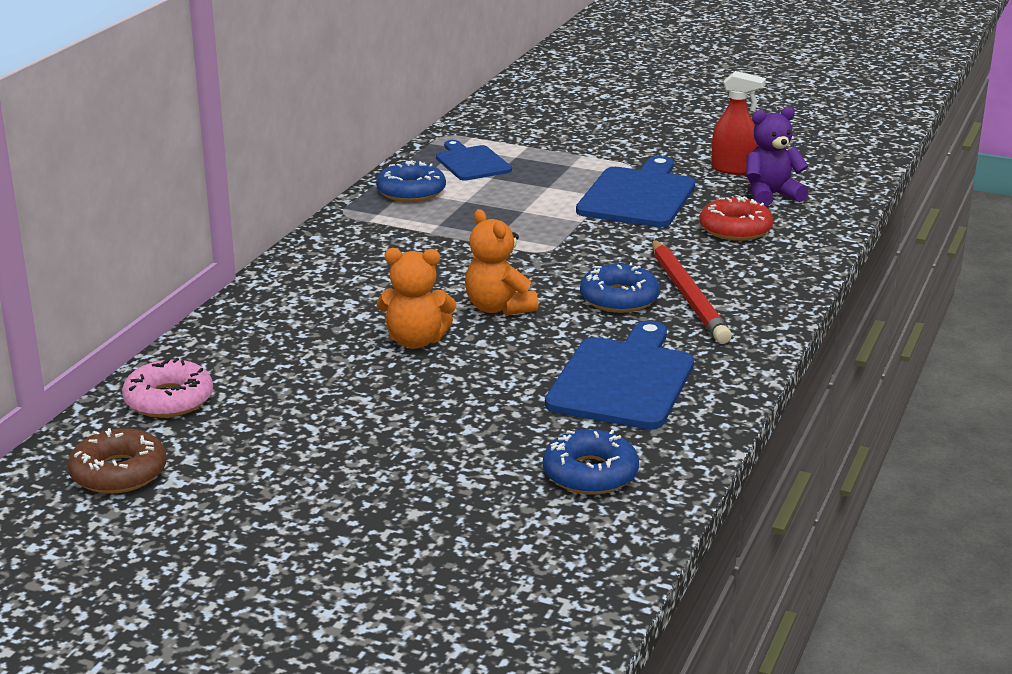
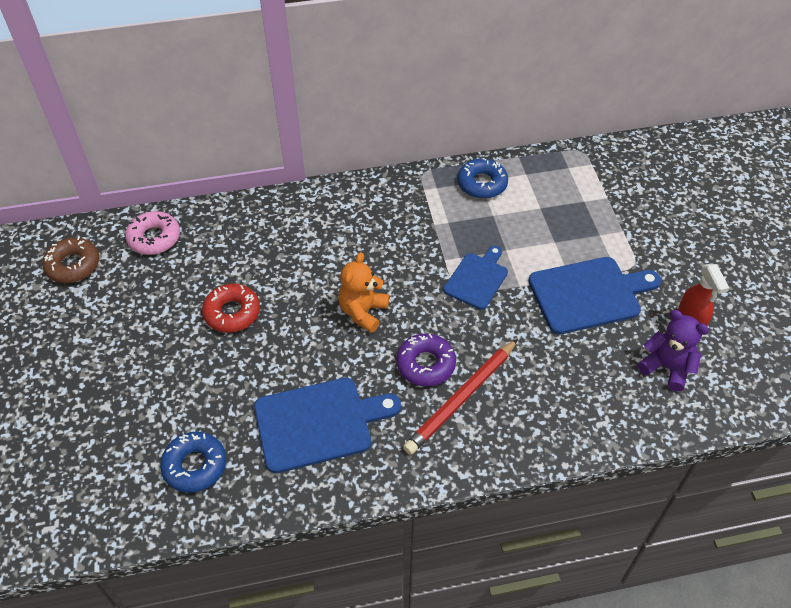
camera: 55 degrees right, 25 degrees up
orange teddy bear [377,248,456,349] -> none
blue cutting board [436,140,512,181] -> blue cutting board moved to [443,246,508,310]
blue donut [580,262,660,313] -> purple donut [396,333,456,387]
red donut [700,196,773,241] -> red donut moved to [202,284,260,333]

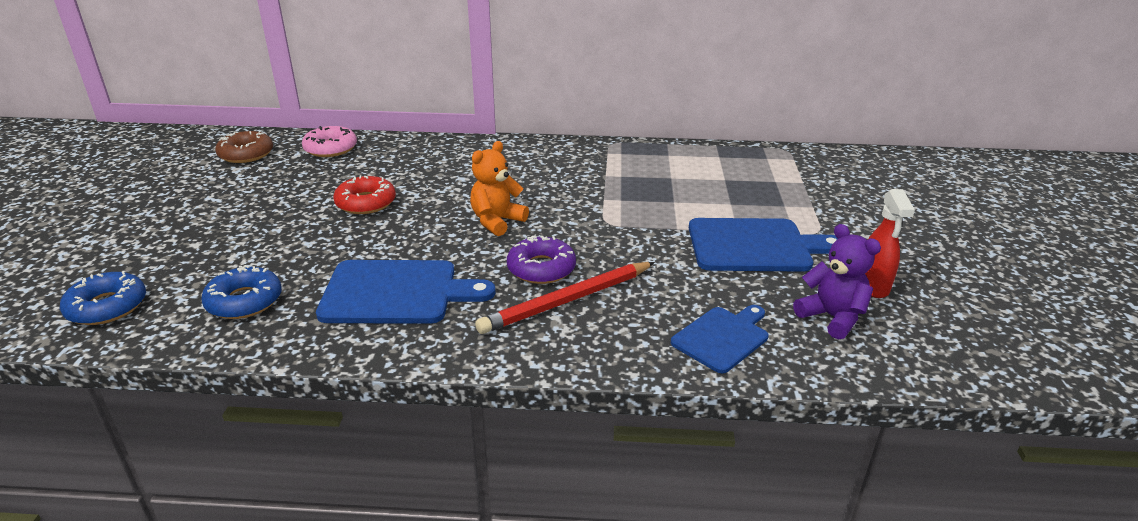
camera: 15 degrees right, 20 degrees down
blue cutting board [443,246,508,310] -> blue cutting board moved to [671,305,769,373]
blue donut [457,158,508,199] -> blue donut moved to [60,271,146,325]

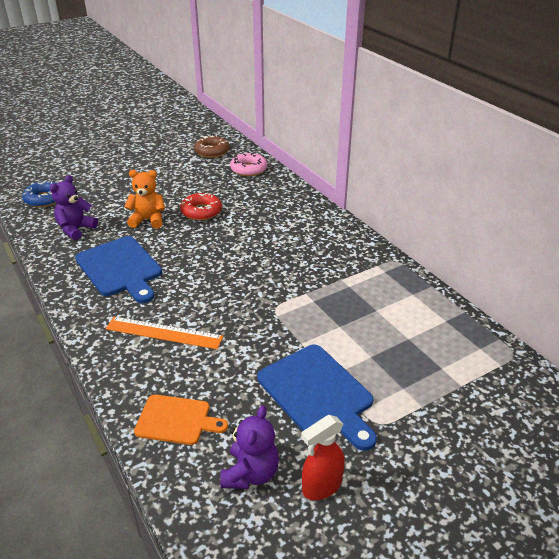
camera: 55 degrees right, 5 degrees up
blue donut [201,265,282,319] -> purple teddy bear [50,175,98,240]
orange teddy bear [470,141,529,236] -> orange teddy bear moved to [124,170,165,229]
red pencil [475,262,655,334] -> orange ruler [106,317,223,349]
purple donut [507,236,576,284] -> none
blue cutting board [671,305,769,373] -> orange cutting board [134,394,228,445]

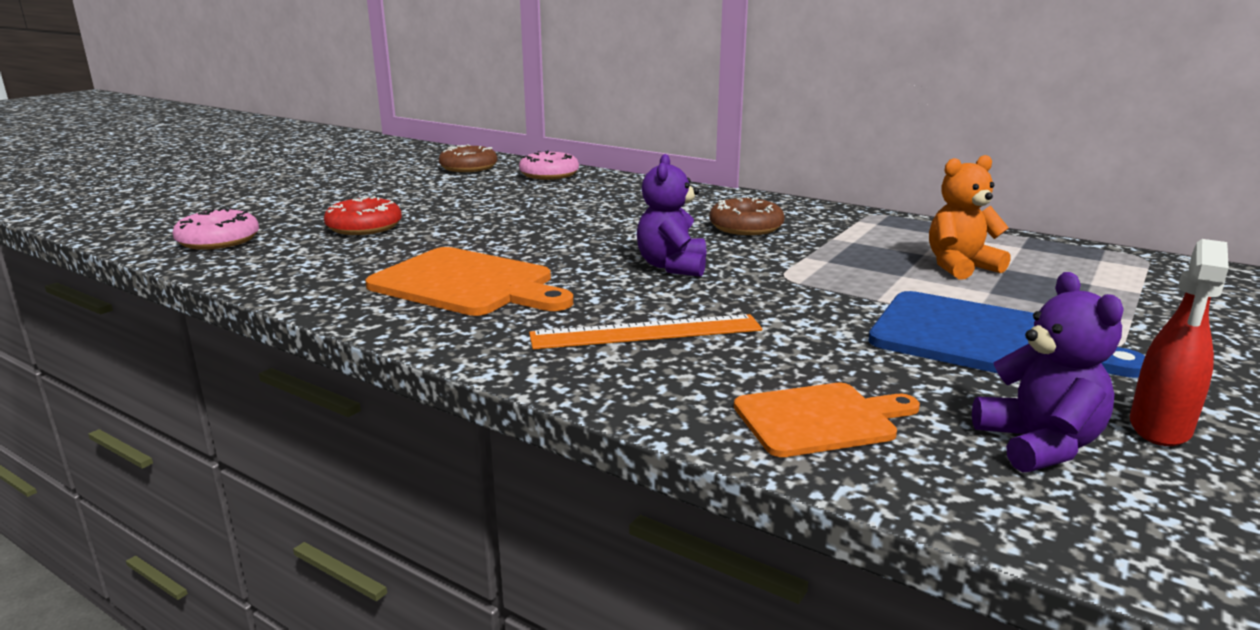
camera: 25 degrees left, 15 degrees down
blue donut [22,180,57,207] -> pink donut [172,208,259,250]
purple teddy bear [50,175,98,240] -> purple teddy bear moved to [637,154,706,277]
blue cutting board [75,236,162,303] -> orange cutting board [365,247,573,316]
orange teddy bear [124,170,165,229] -> orange teddy bear moved to [929,155,1010,280]
red donut [180,193,222,220] -> red donut moved to [324,196,402,235]
none -> brown donut [709,196,785,235]

